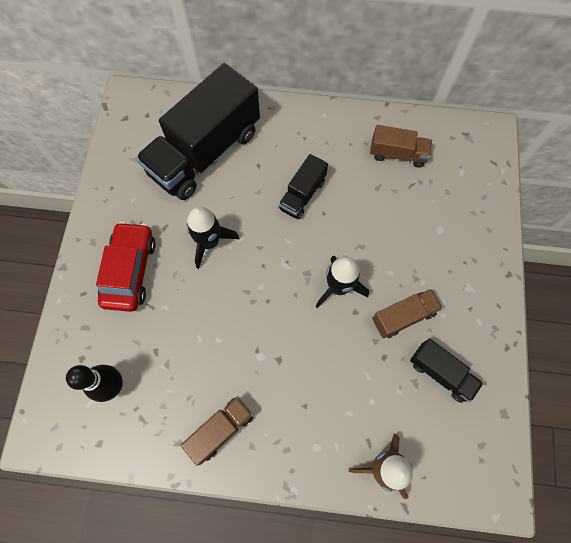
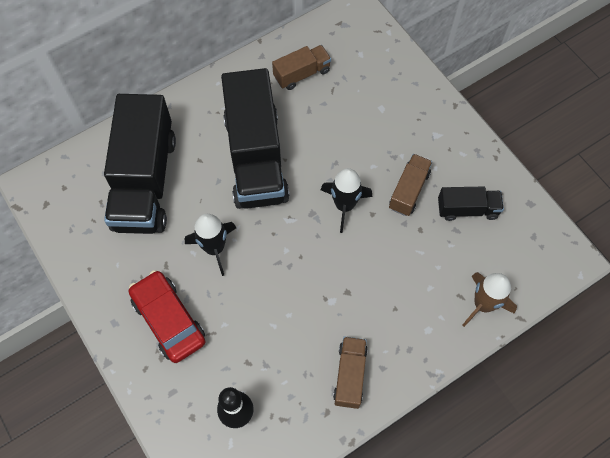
camera: 40 degrees left, 5 degrees down
black truck [279,154,328,219] -> black truck [221,68,289,209], size x2.13

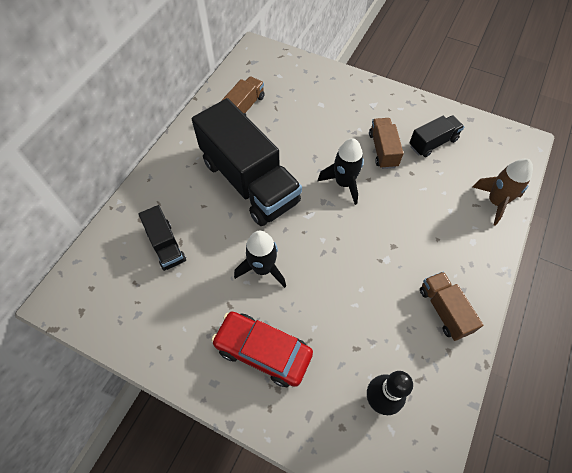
camera: 30 degrees left, 5 degrees down
black truck [104,94,176,234] -> black truck [139,205,186,271], size x0.47

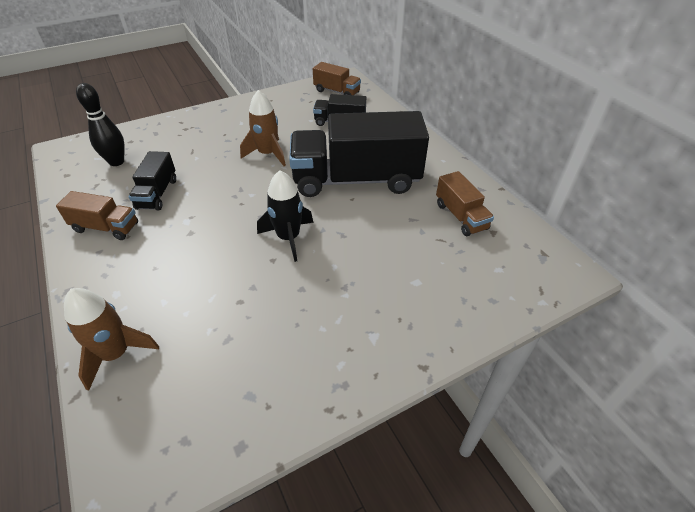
camera: 125 degrees right, 15 degrees down
red car [211,312,313,387] -> none
black rocket [234,231,286,288] -> brown rocket [240,90,286,166]
brown truck [369,118,404,169] -> brown truck moved to [313,62,361,95]
black truck [409,115,464,157] -> black truck moved to [129,151,176,211]

